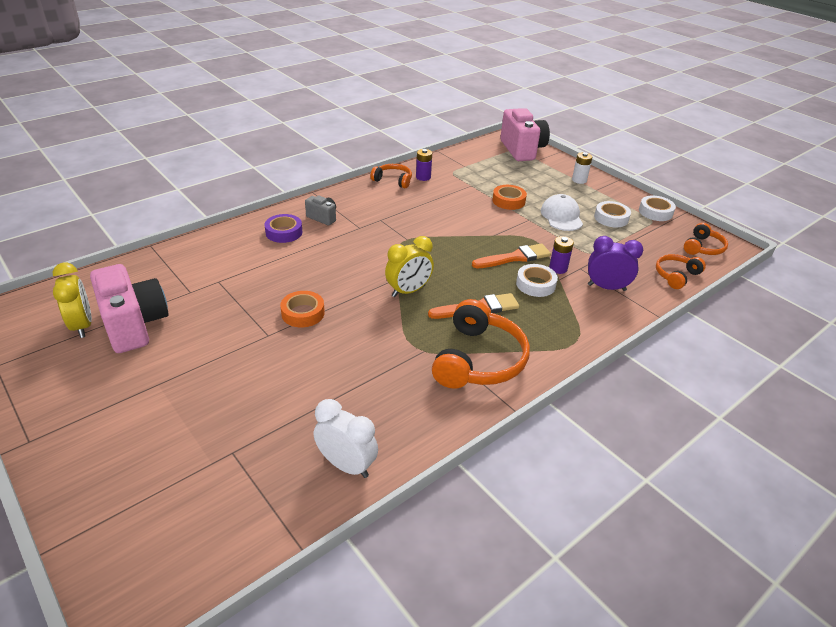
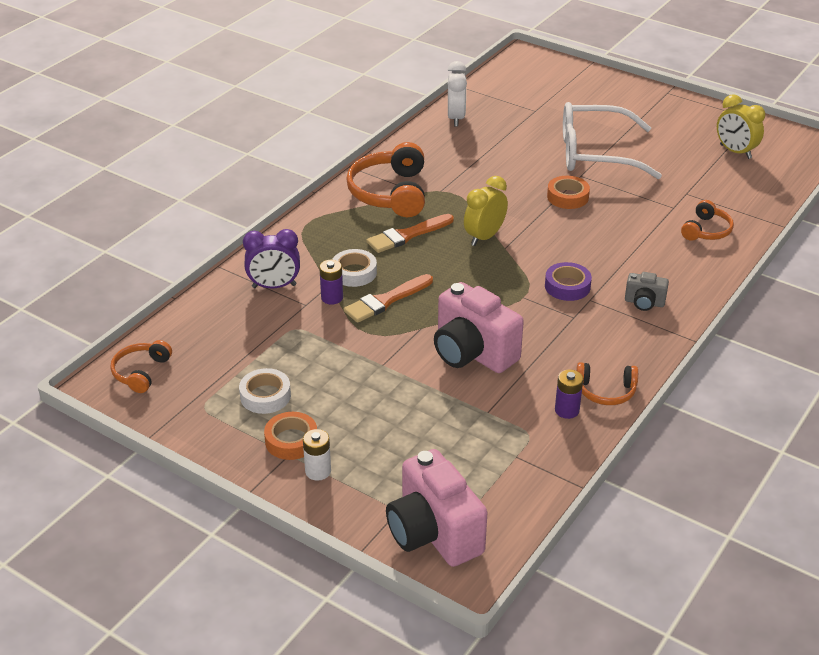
camera: 165 degrees right, 0 degrees up
pink camera [90,264,168,353] -> pink camera moved to [434,282,524,373]
purple tape [265,214,303,243] -> purple tape moved to [545,262,592,301]
white clock [314,399,378,478] -> white clock turned 105 degrees counterclockwise [447,61,467,126]
orange tape [492,185,527,210] -> orange tape moved to [264,412,317,460]
white cap [541,194,583,231] -> none
white tape [639,196,676,221] -> none
orange headphones [656,254,706,289] -> orange headphones moved to [681,200,734,241]
none -> white glasses [563,102,662,179]

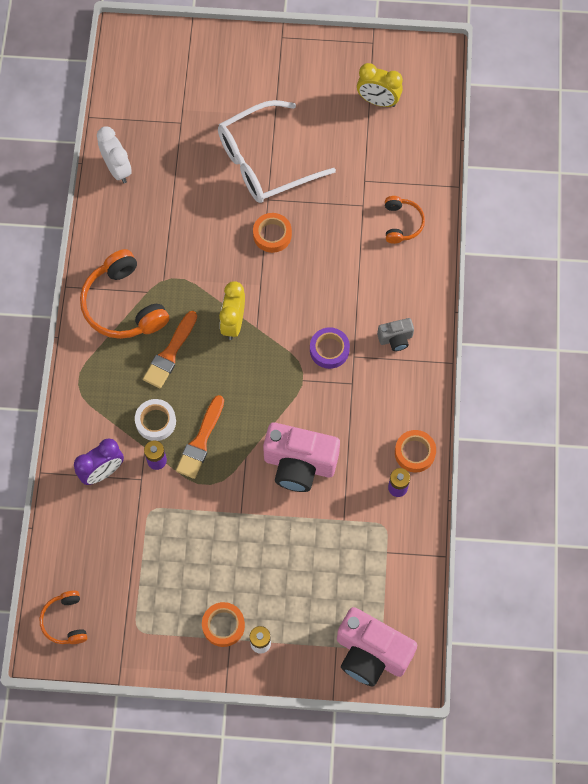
camera: 30 degrees left, 30 degrees up
white tape [239,368,291,414] -> none
orange headphones [576,362,638,405] -> orange tape [395,430,436,473]

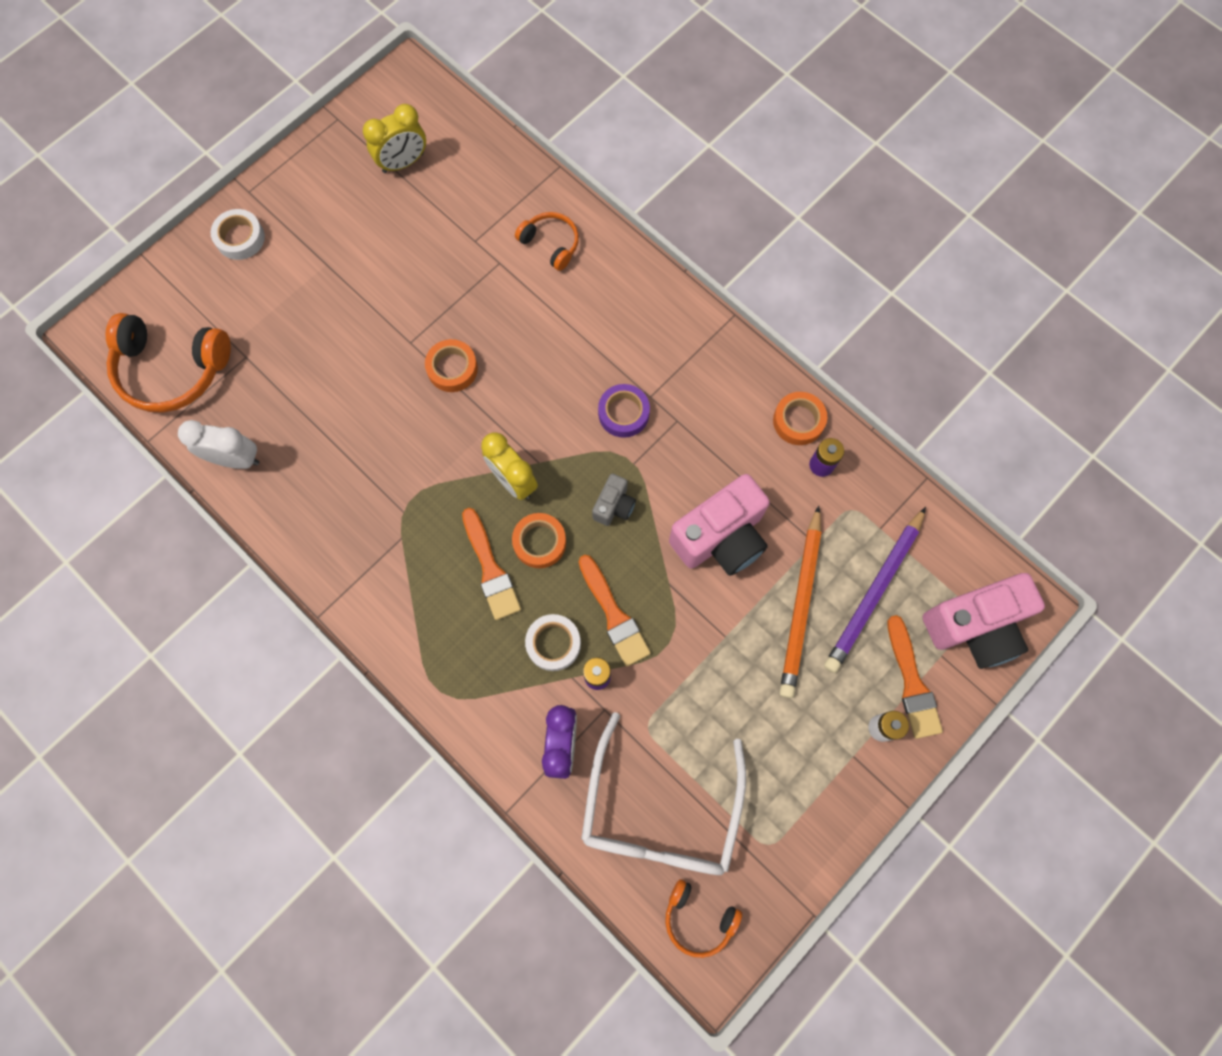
camera: 50 degrees left, 5 degrees up
orange headphones [80,249,169,339] -> orange headphones moved to [105,313,231,413]
orange tape [202,602,245,647] -> orange tape moved to [512,513,566,568]
white glasses [218,100,336,203] -> white glasses moved to [581,712,746,875]
grey camera [377,318,414,351] -> grey camera moved to [592,474,636,526]
none -> white tape [211,209,265,260]
none -> orange pencil [780,505,821,698]
none -> purple pencil [824,507,926,673]
none -> orange brush [887,615,943,739]

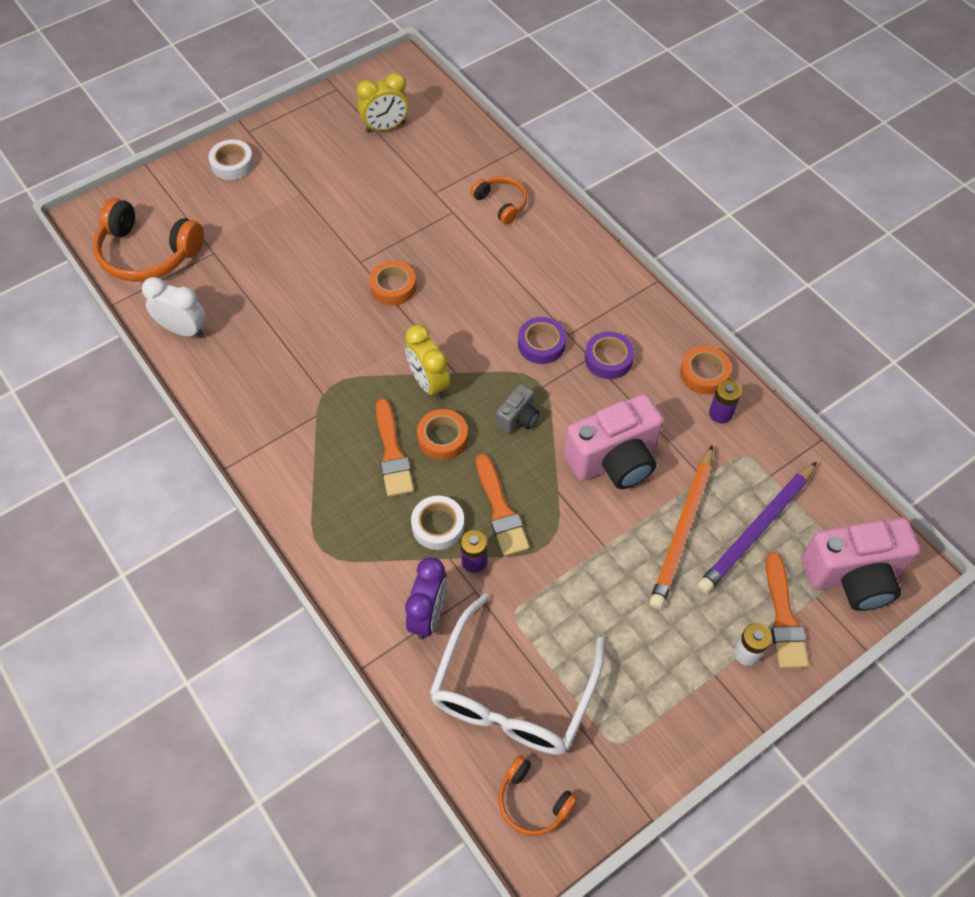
camera: 10 degrees right, 15 degrees down
none -> purple tape [585,332,634,379]

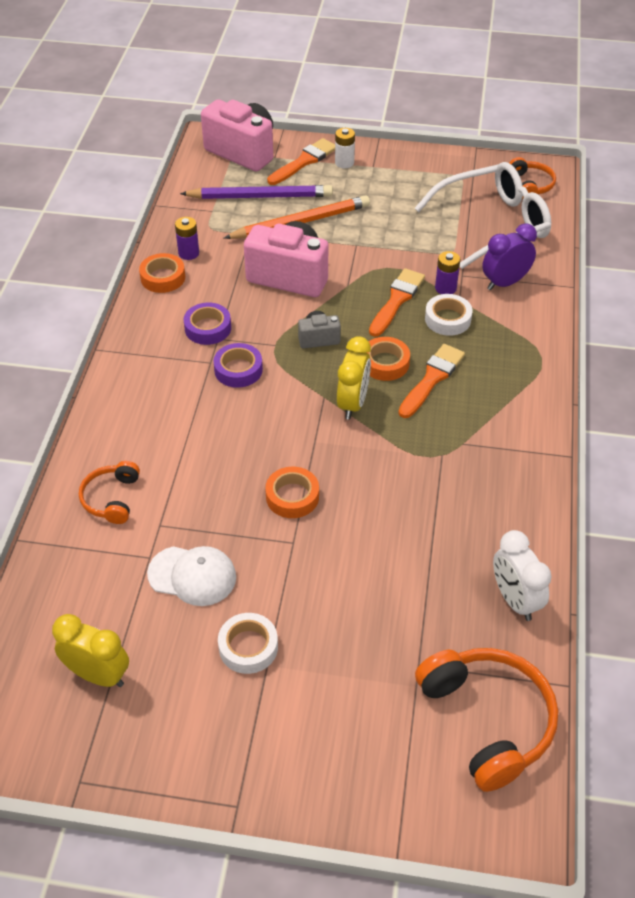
camera: 135 degrees left, 10 degrees down
white tape [208,140,254,180] -> white tape moved to [218,613,278,674]
none -> white cap [147,546,236,606]

